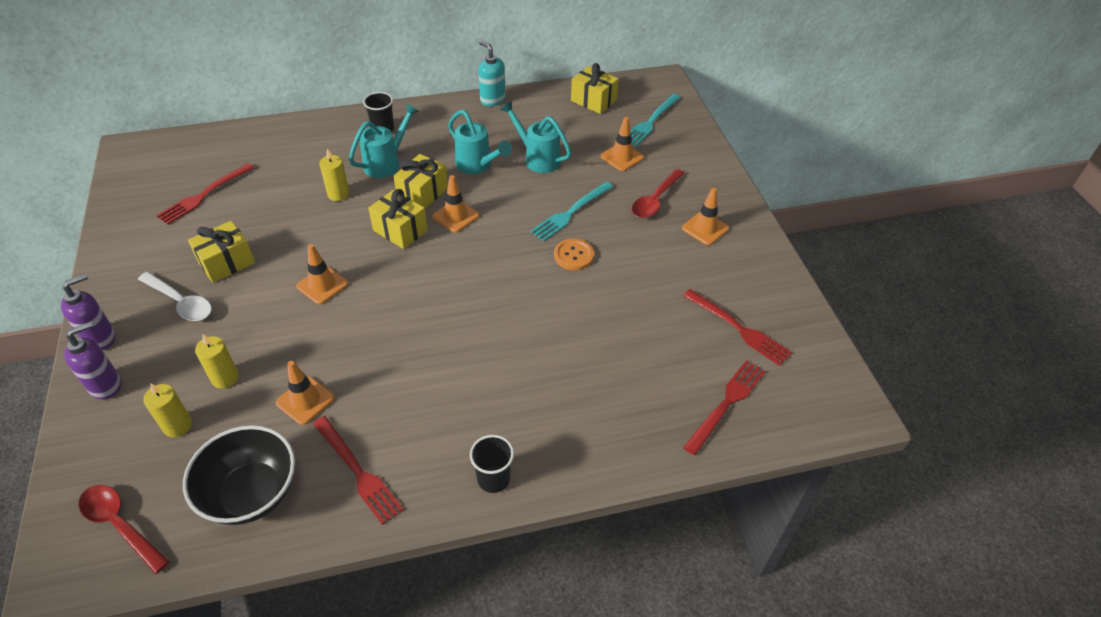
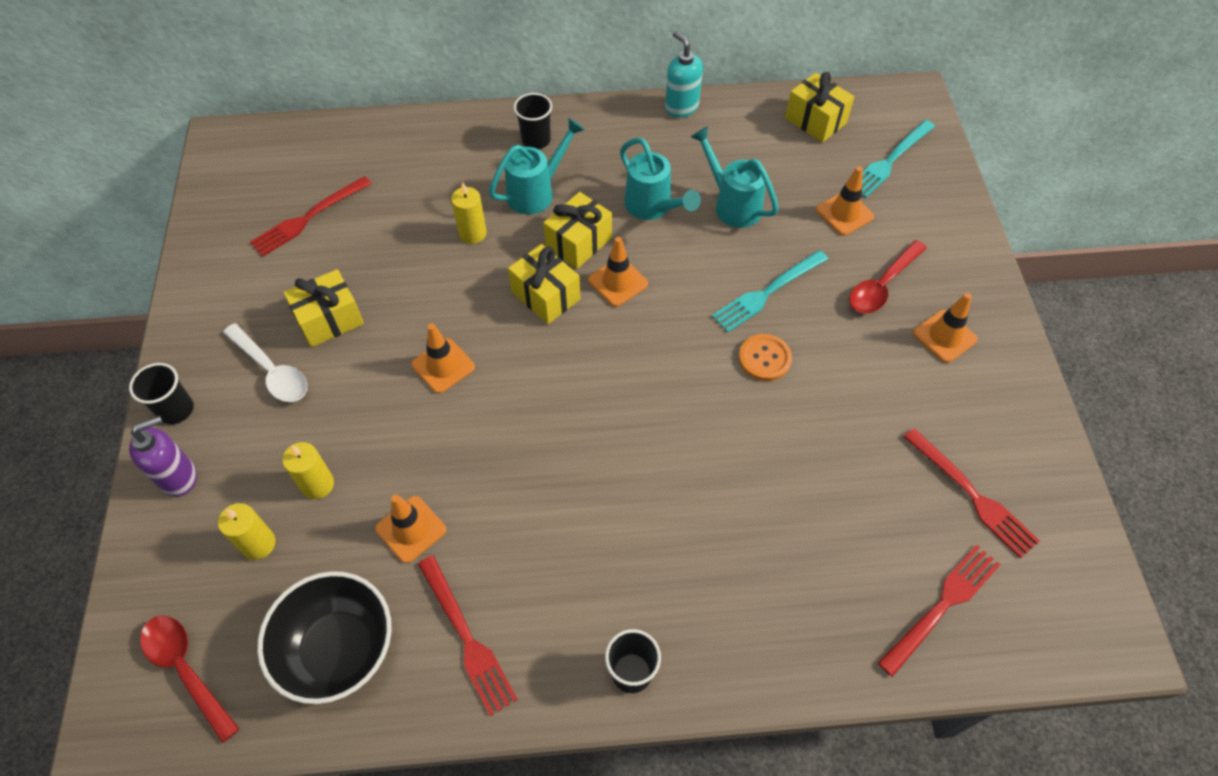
camera: 10 degrees right, 10 degrees up
purple soap dispenser [61,274,116,350] -> black cup [129,363,194,424]

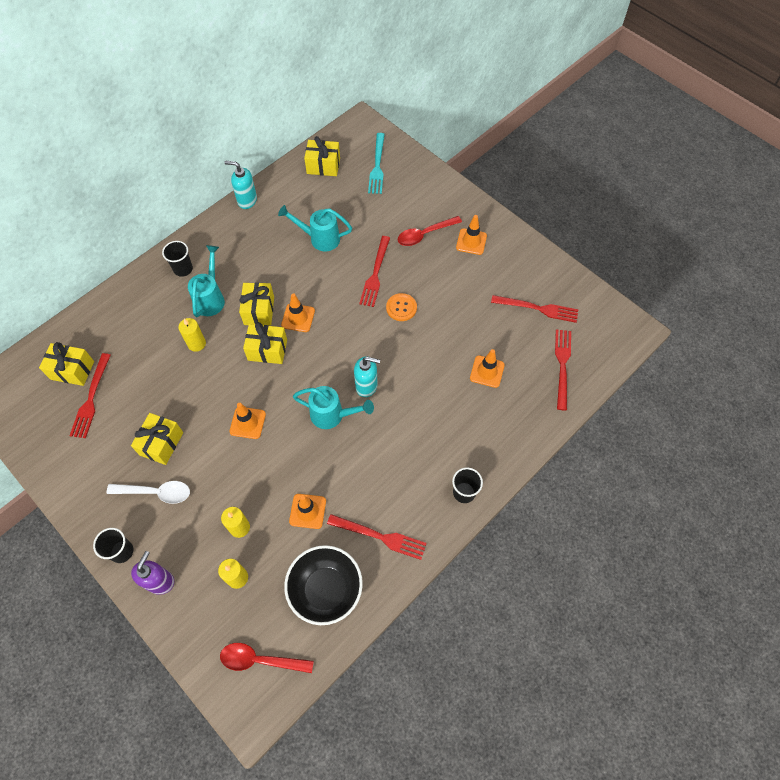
camera: 40 degrees left, 5 degrees up
turquoise watering can [620,138,701,220] -> turquoise watering can moved to [293,386,374,429]
turquoise fork [712,250,828,332] -> red fork [359,236,390,307]
orange traffic cone [816,166,874,235] -> orange traffic cone moved to [470,349,505,388]
red spoon [849,240,927,313] -> red spoon turned 60 degrees clockwise [398,216,462,246]
none -> yellow gift [39,342,94,386]
none -> turquoise soap dispenser [354,356,380,397]

